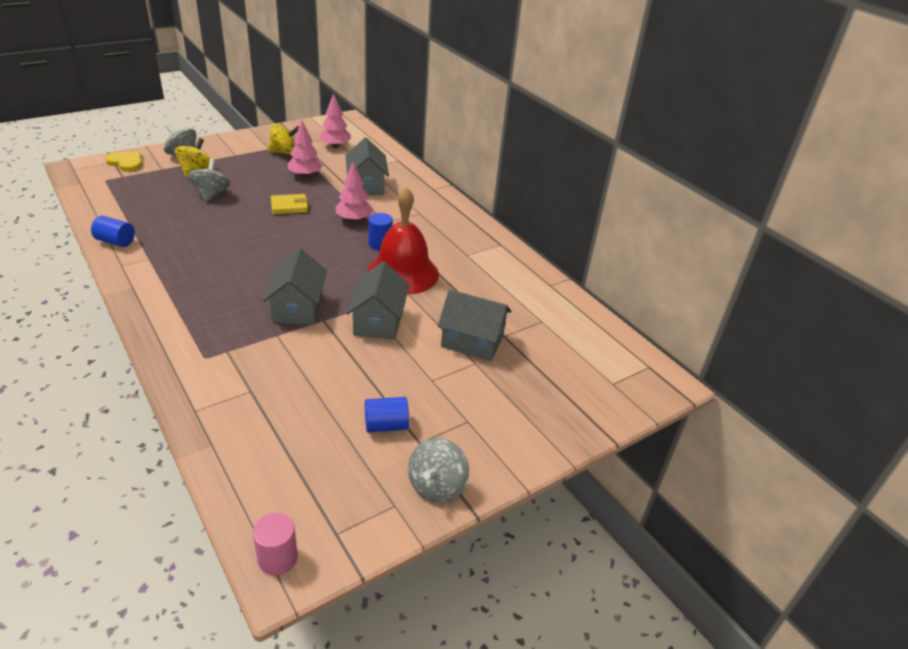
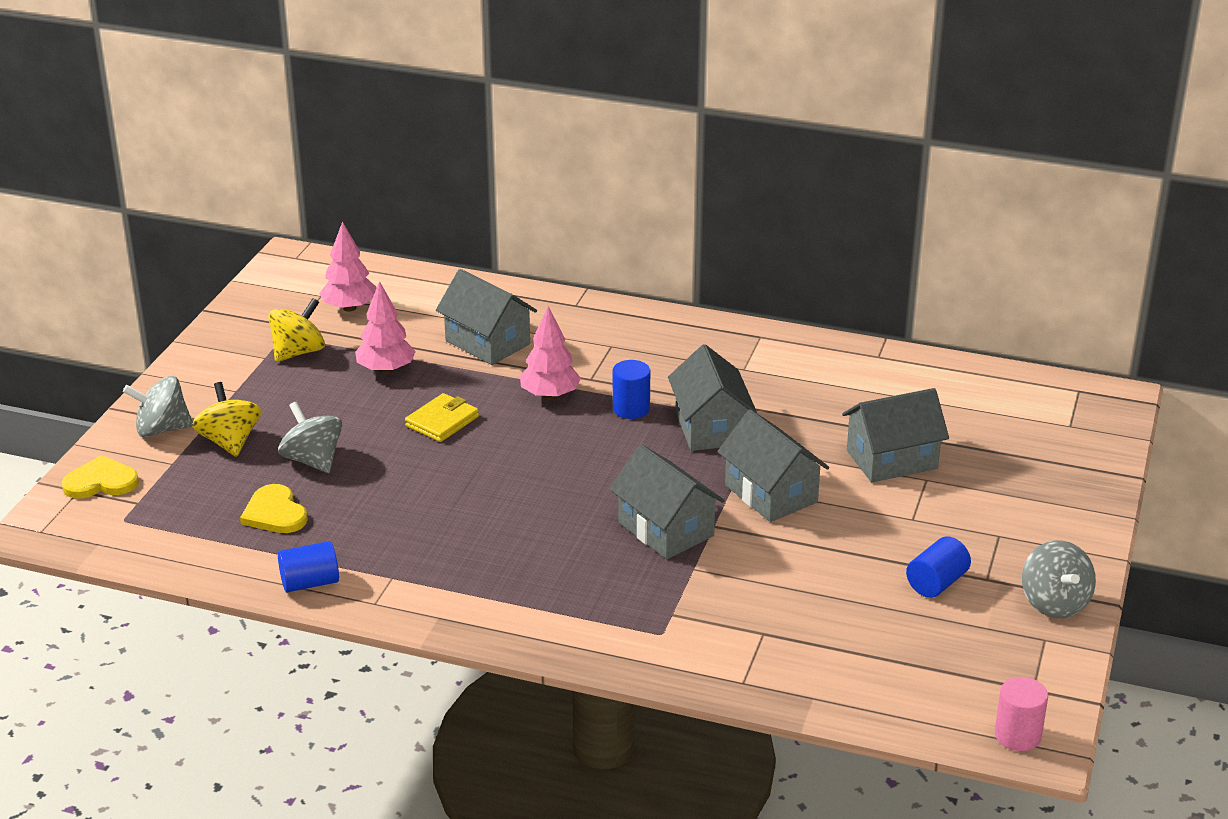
camera: 35 degrees left, 5 degrees down
red bell [367,187,439,295] -> grey house [668,344,757,451]
none -> yellow heart [240,484,308,533]

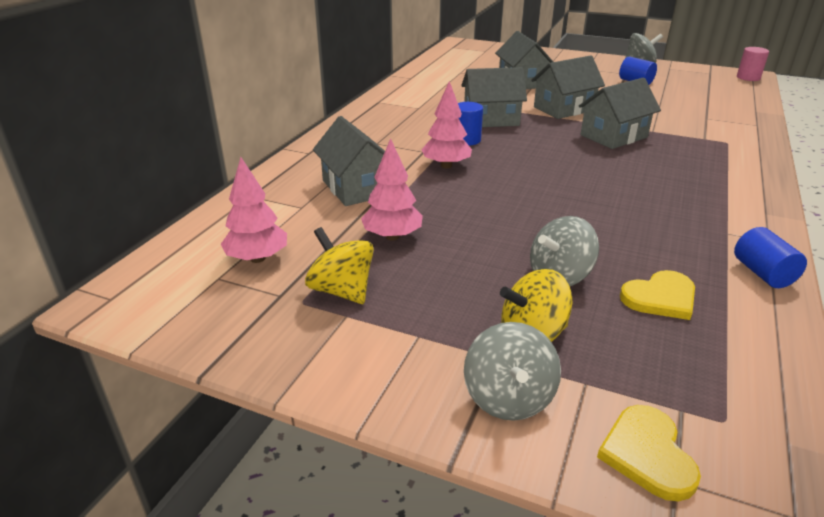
camera: 85 degrees left, 0 degrees up
yellow wallet [405,393,479,442] -> none
grey house [436,269,537,365] -> grey house turned 75 degrees counterclockwise [313,116,385,206]

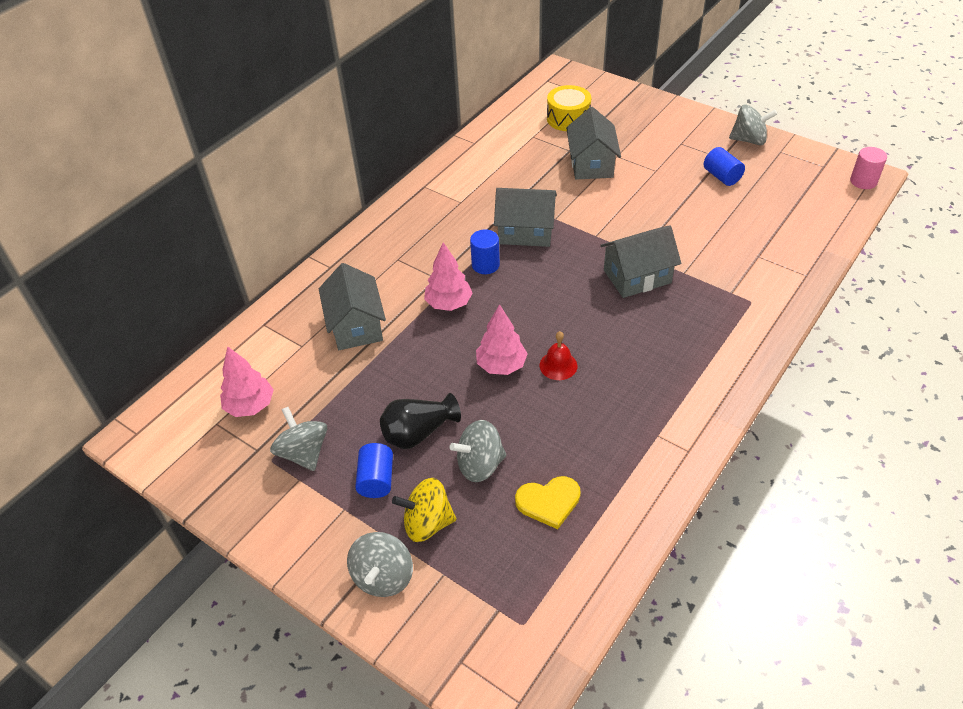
camera: 15 degrees right, 15 degrees up
yellow spinning top [305,227,374,304] -> grey spinning top [270,407,327,471]
pink tree [361,138,423,240] -> pink tree moved to [476,304,528,375]
grey house [531,56,605,119] -> none
yellow heart [597,405,701,501] -> none
blue cylinder [734,227,807,288] -> blue cylinder moved to [355,443,393,498]
none -> black vase [380,393,461,449]
none -> red bell [539,331,577,380]
none -> yellow drum [547,85,591,131]

